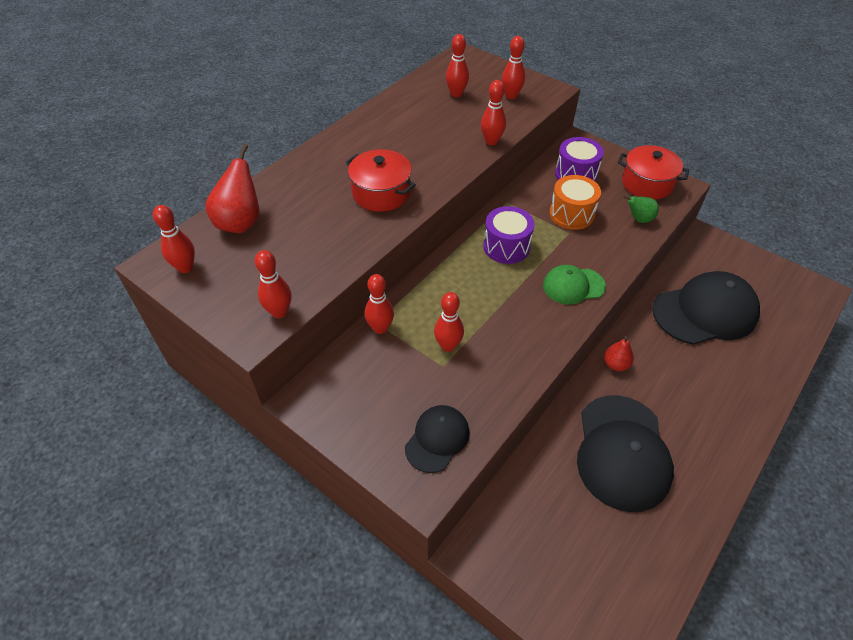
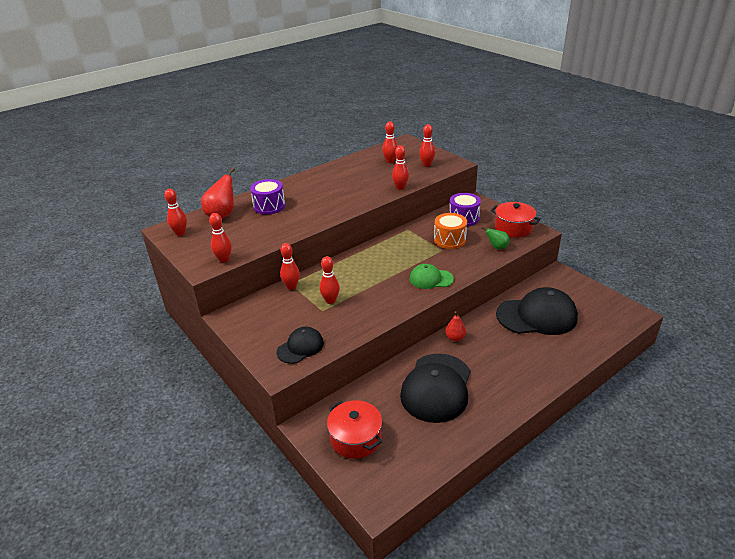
camera: 15 degrees right, 15 degrees down
red pot [346,149,416,212] -> red pot moved to [327,400,382,459]
purple drum [483,206,534,264] -> purple drum moved to [250,179,285,215]

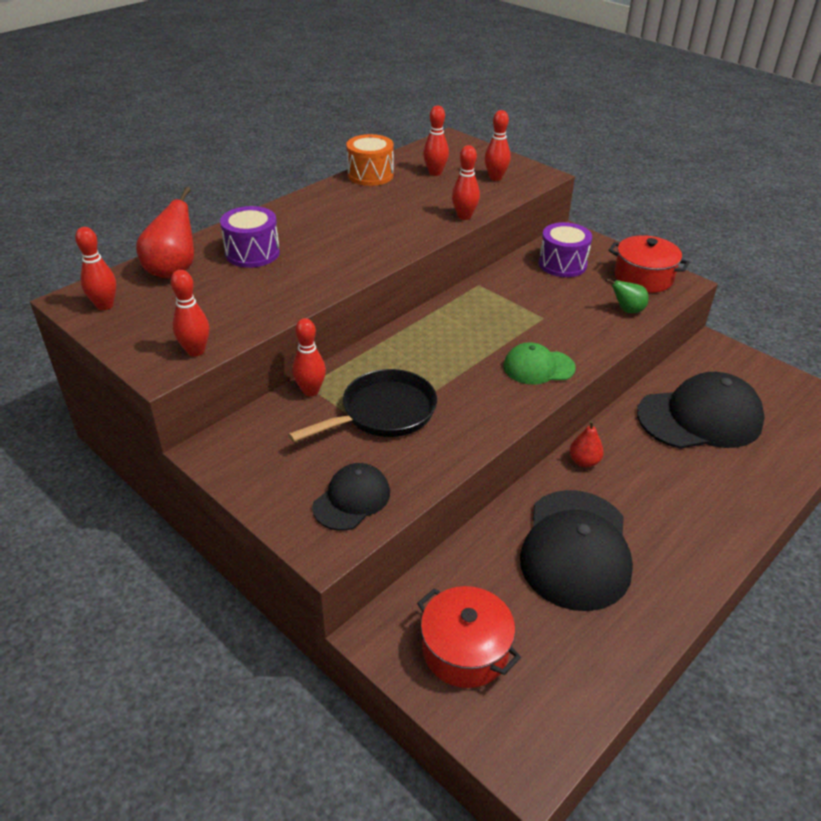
camera: 10 degrees left, 5 degrees up
red bowling pin [320,256,340,304] -> black pan [288,369,437,442]
orange drum [434,213,467,249] -> orange drum moved to [346,134,394,186]

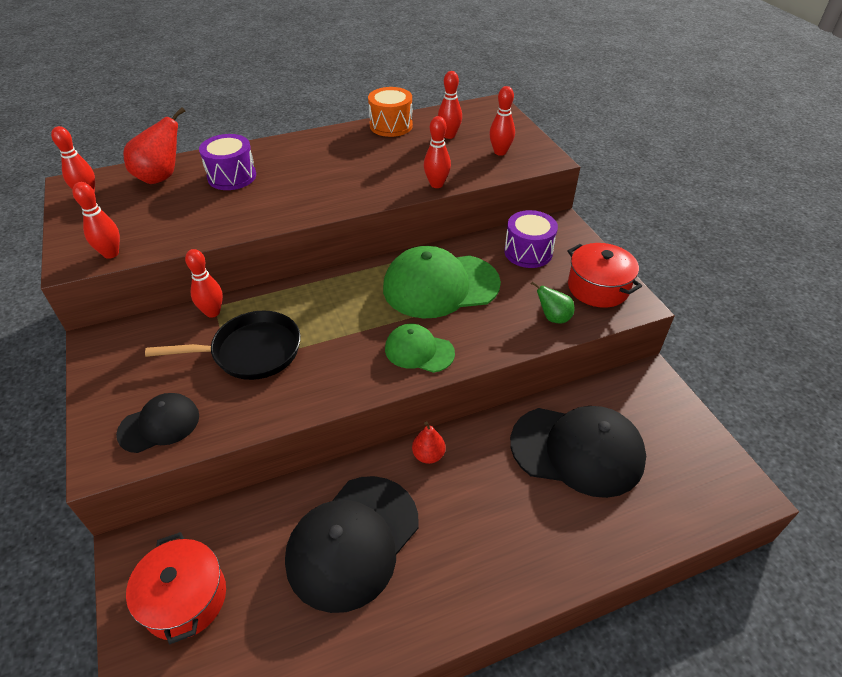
camera: 25 degrees right, 5 degrees up
none -> green cap [383,246,501,318]

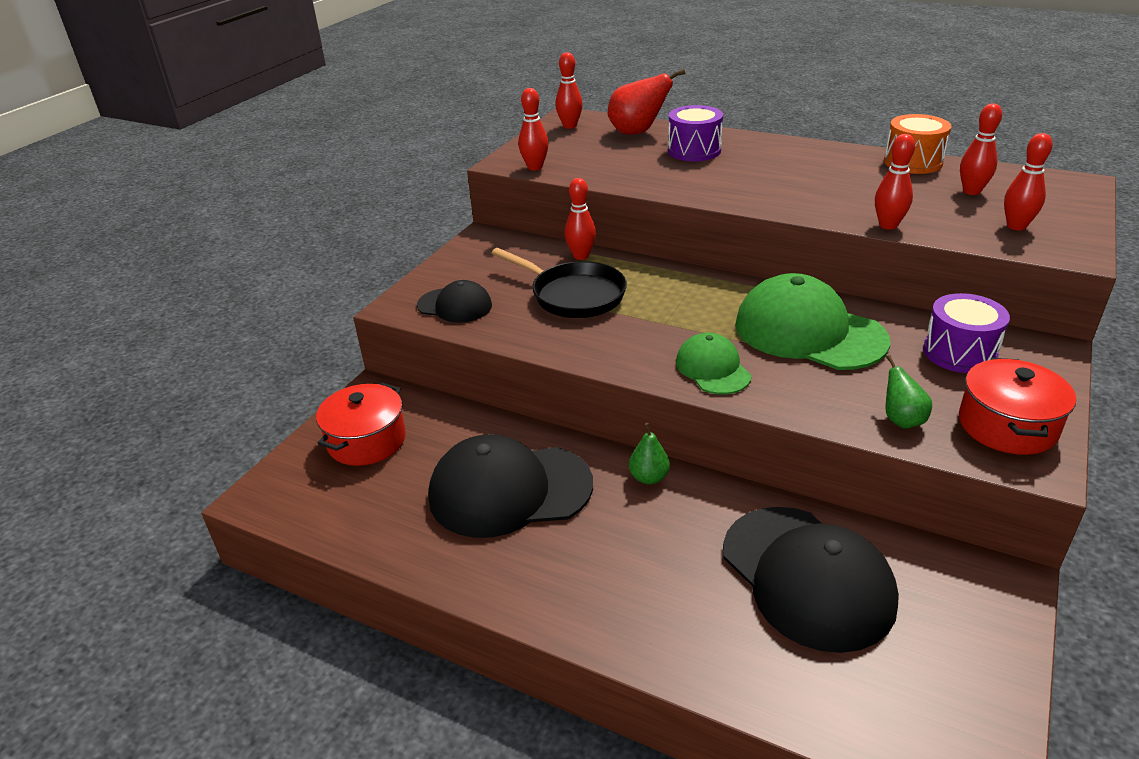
camera: 50 degrees right, 10 degrees down
red pear [412,421,446,464] -> green pear [629,423,670,484]

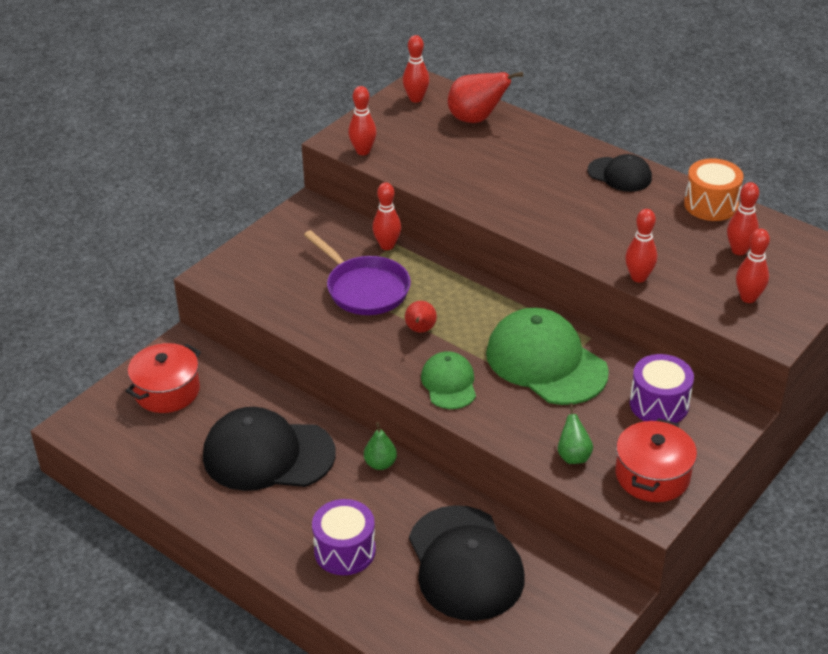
camera: 10 degrees right, 5 degrees up
black cap [417,280,492,323] -> black cap moved to [587,154,652,192]
black pan [492,248,627,318] -> purple pan [304,230,411,315]
purple drum [668,105,723,161] -> purple drum moved to [312,499,376,575]
none -> red pear [405,301,437,333]

